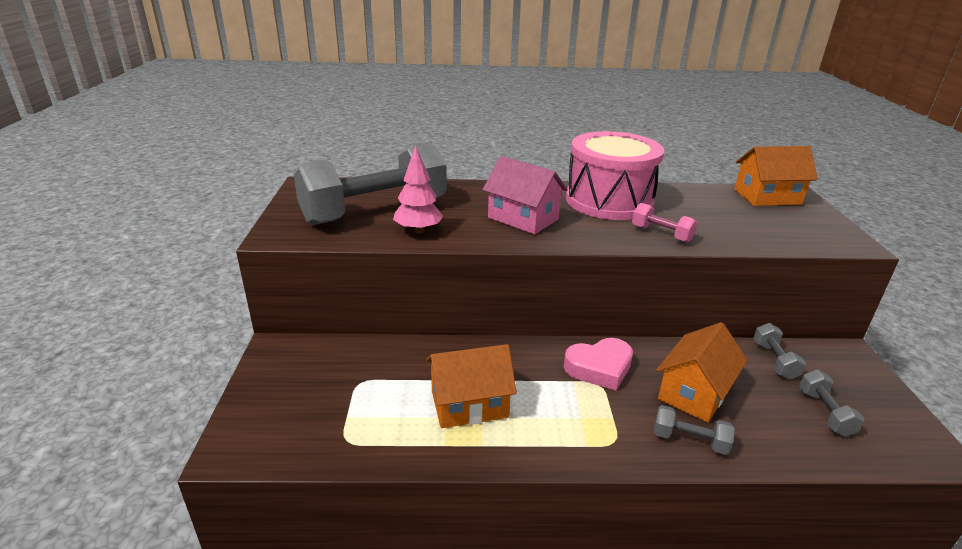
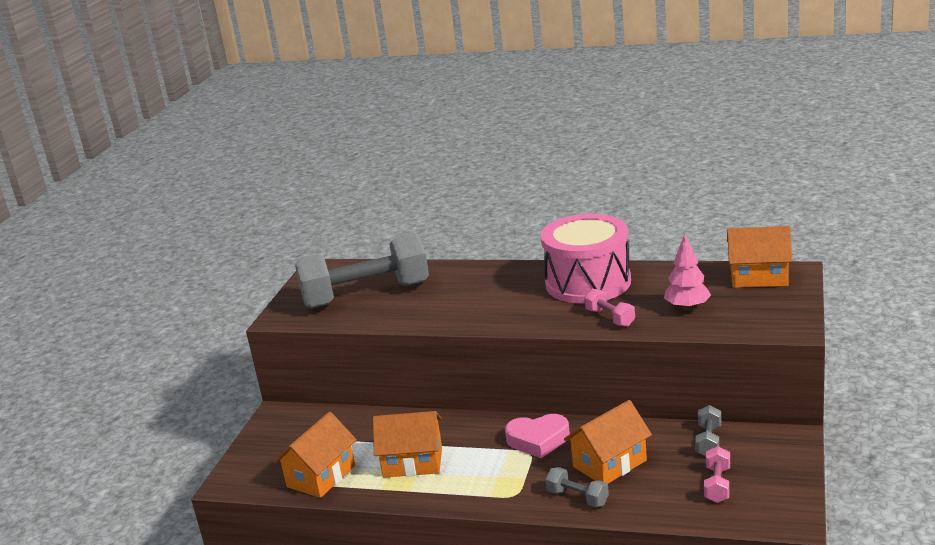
camera: 20 degrees right, 5 degrees down
pink tree [393,146,444,234] -> pink tree moved to [664,234,711,311]
pink house [483,156,568,234] -> none
grey dumbbell [799,369,865,437] -> pink dumbbell [704,446,730,503]
none -> orange house [274,412,357,498]

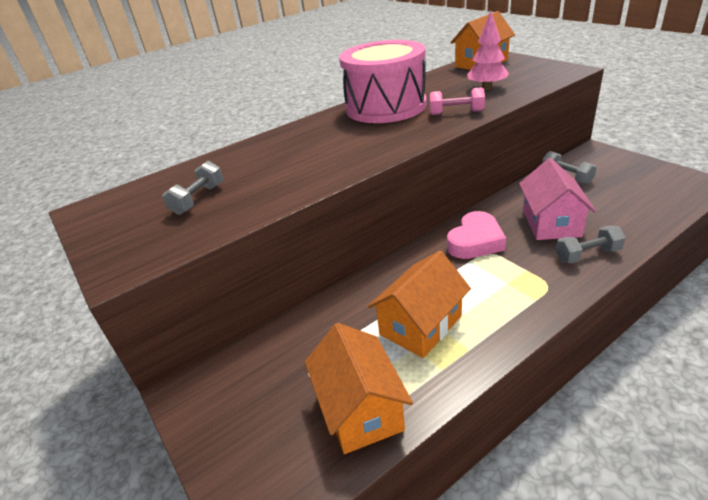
camera: 50 degrees left, 10 degrees up
grey dumbbell [295,232,429,308] -> grey dumbbell [162,161,224,215], size x0.40
orange house [564,400,652,484] -> pink house [519,158,596,240]
pink dumbbell [704,446,730,503] -> none

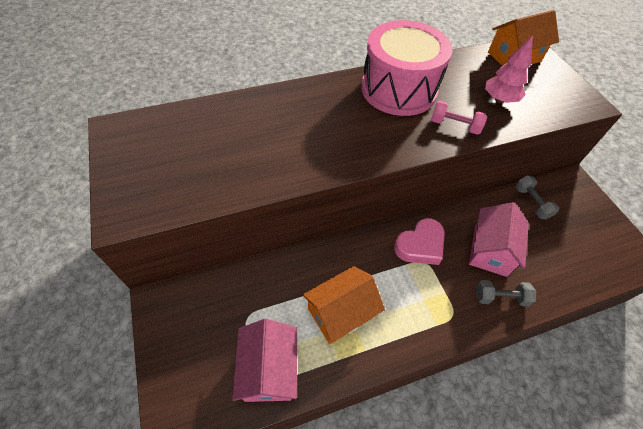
camera: 10 degrees right, 20 degrees up
grey dumbbell [162,161,224,215] -> none
orange house [305,323,413,454] -> pink house [232,319,297,402]

